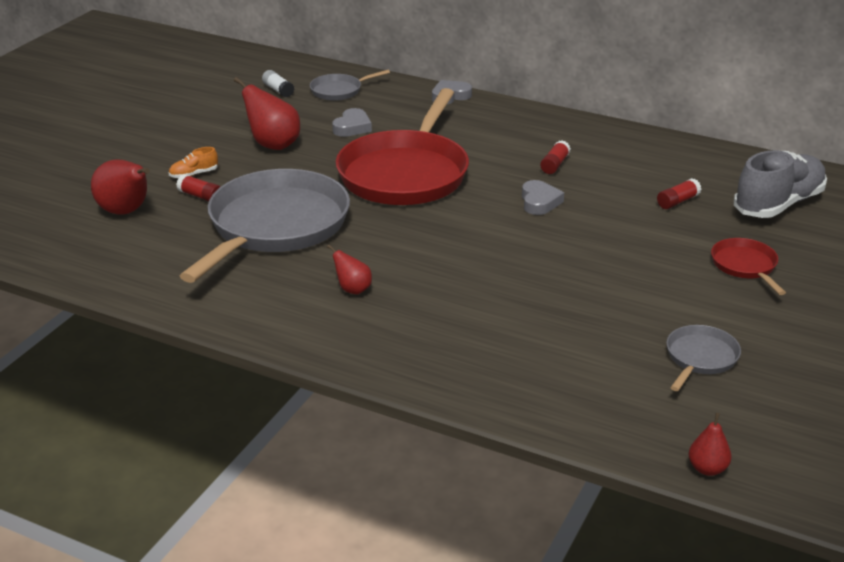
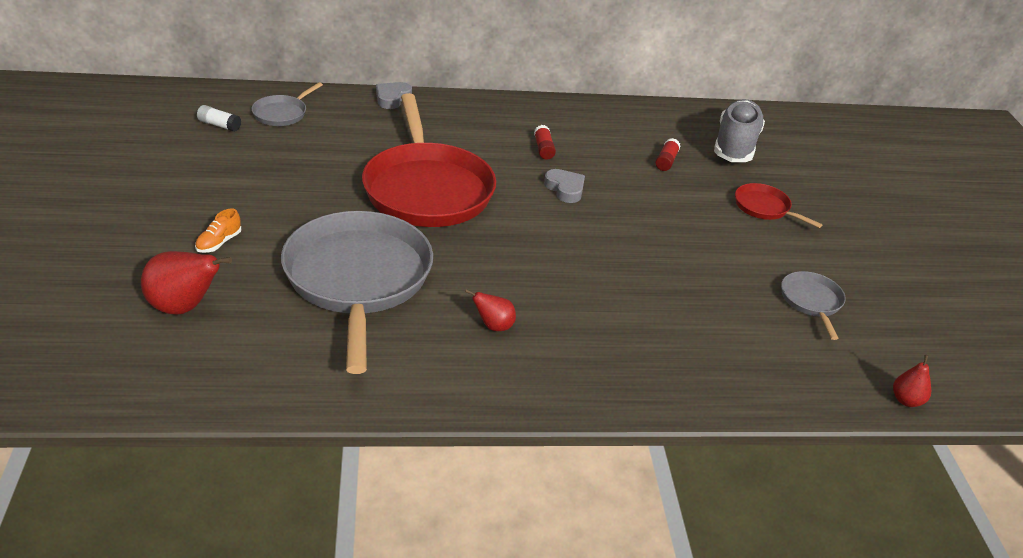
camera: 35 degrees left, 5 degrees up
red glue stick [176,174,221,202] -> none
red pear [234,77,300,150] -> none
grey heart [332,108,372,137] -> none

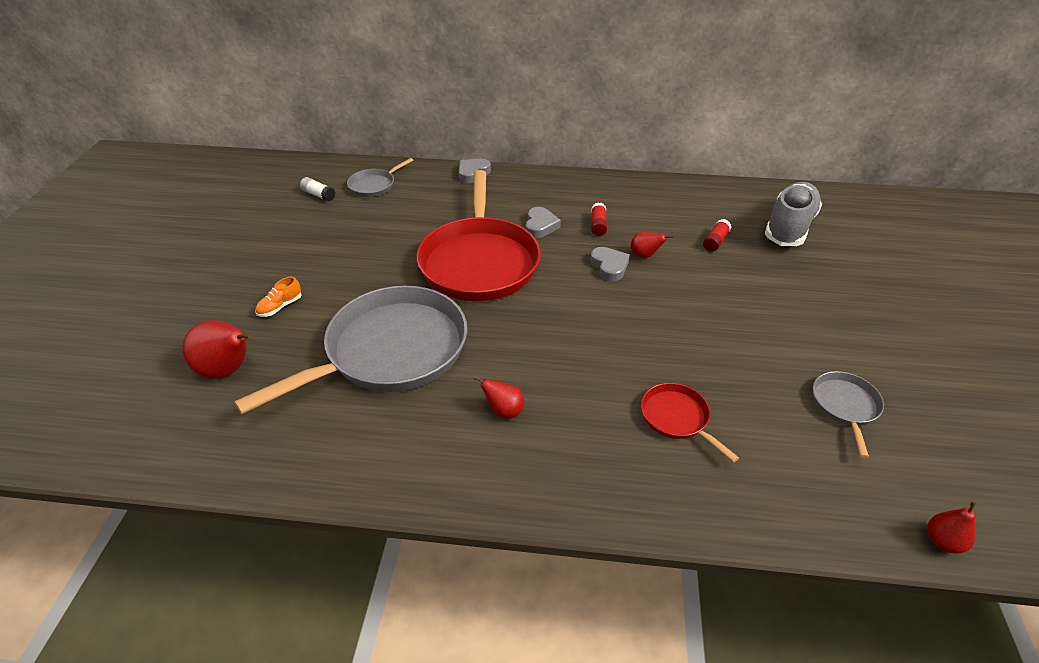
camera: 15 degrees right, 5 degrees up
grey pan [281,211,433,374] -> grey pan turned 45 degrees clockwise [234,286,467,414]
red pan [735,183,822,228] -> red pan moved to [641,383,739,462]
none -> grey heart [526,207,561,238]
none -> red pear [631,232,673,258]

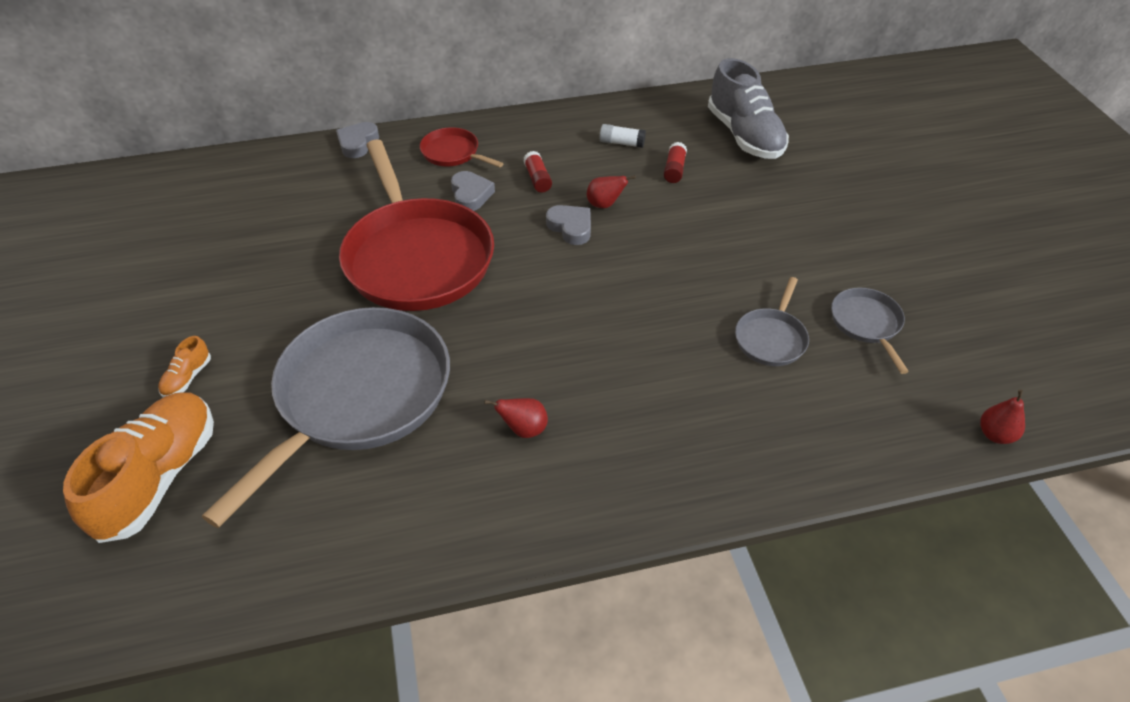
camera: 20 degrees left, 5 degrees up
red pear [183,320,253,379] -> orange shoe [63,392,214,543]
white glue stick [300,177,335,201] -> white glue stick moved to [600,124,646,148]
grey pan [347,158,413,197] -> grey pan moved to [735,277,809,366]
red pan [641,383,739,462] -> red pan moved to [420,127,504,167]
grey shoe [765,182,822,246] -> grey shoe turned 150 degrees clockwise [708,58,789,159]

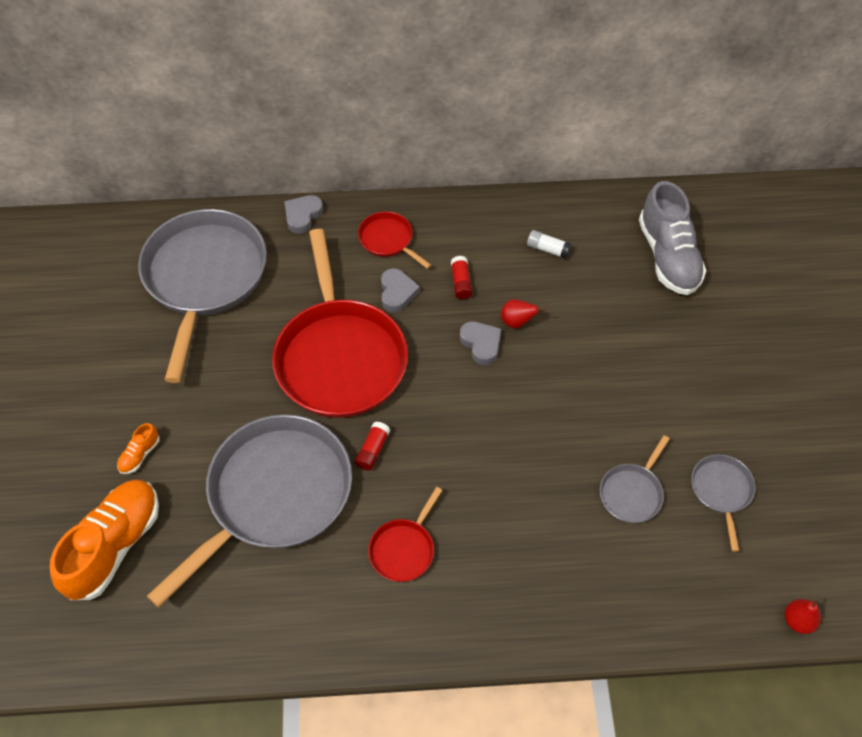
camera: 10 degrees right, 10 degrees up
red pear [484,398,548,438] -> red pan [368,487,443,582]
red glue stick [664,142,687,183] -> red glue stick moved to [355,421,390,471]
none -> grey pan [138,209,267,383]

